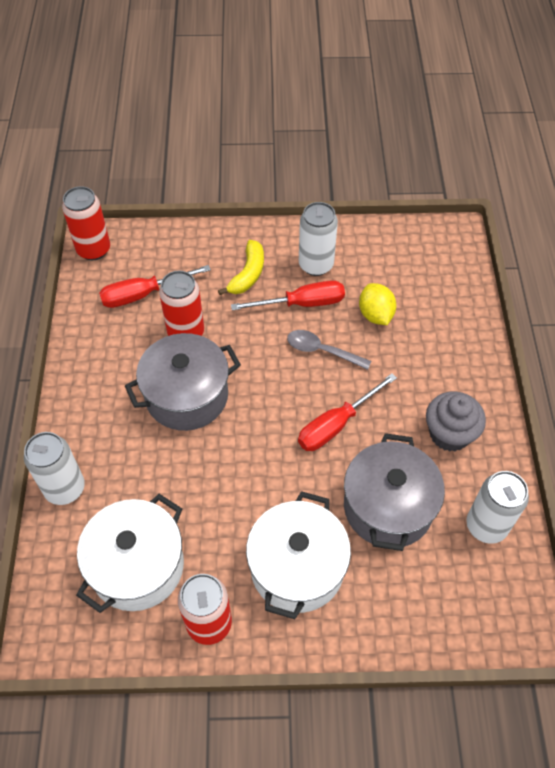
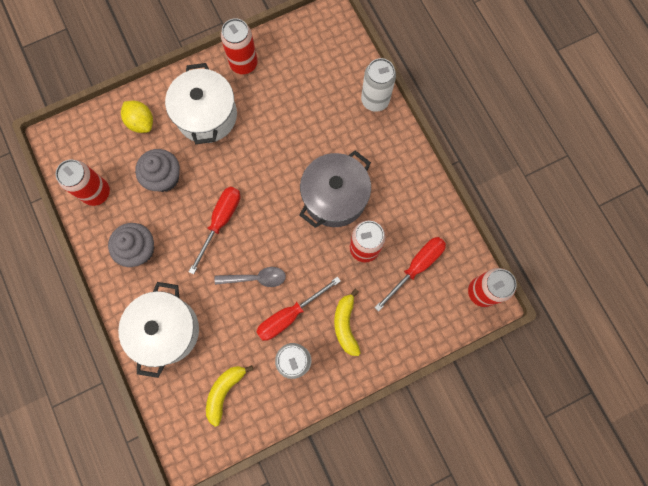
camera: 155 degrees right, 20 degrees up
white pot [76,494,184,613] -> white pot moved to [118,282,199,378]
grey pot [344,433,445,551] -> grey cupcake [135,149,180,192]
yellow lemon [359,283,396,325] -> yellow lemon moved to [121,101,153,133]
white can [466,471,529,544] -> red can [56,160,110,206]
none -> yellow banana [206,365,254,427]

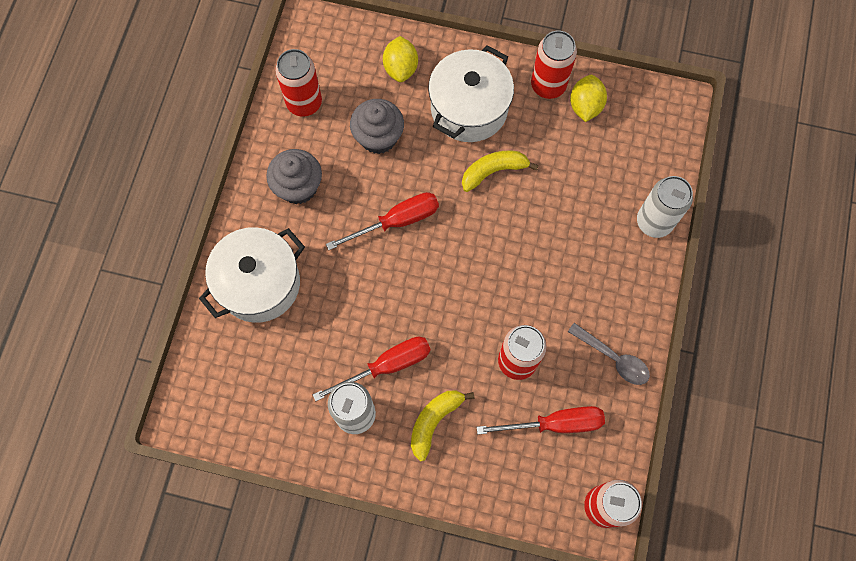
camera: 40 degrees right, 5 degrees down
yellow banana [206,365,254,427] -> yellow banana moved to [462,150,539,192]
grey spoon [215,267,286,287] -> grey spoon moved to [568,323,650,385]
red screwdriver [256,276,341,341] -> red screwdriver turned 150 degrees clockwise [313,337,431,401]
grey pot [300,150,371,228] -> none
none -> yellow lemon [570,75,607,122]

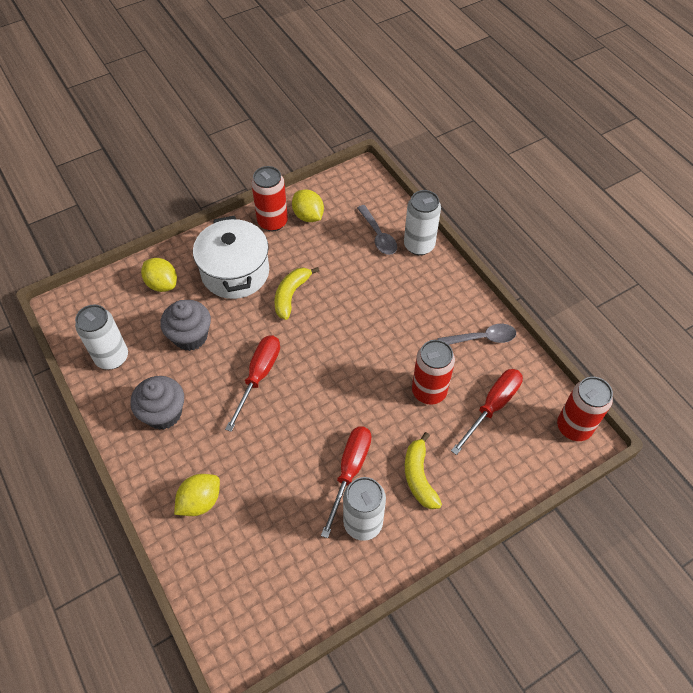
camera: 45 degrees left, 15 degrees down
white pot [199,227,305,323] -> yellow lemon [174,474,220,516]
red can [275,49,322,116] -> white can [75,304,128,369]
none -> grey spoon [357,205,397,255]

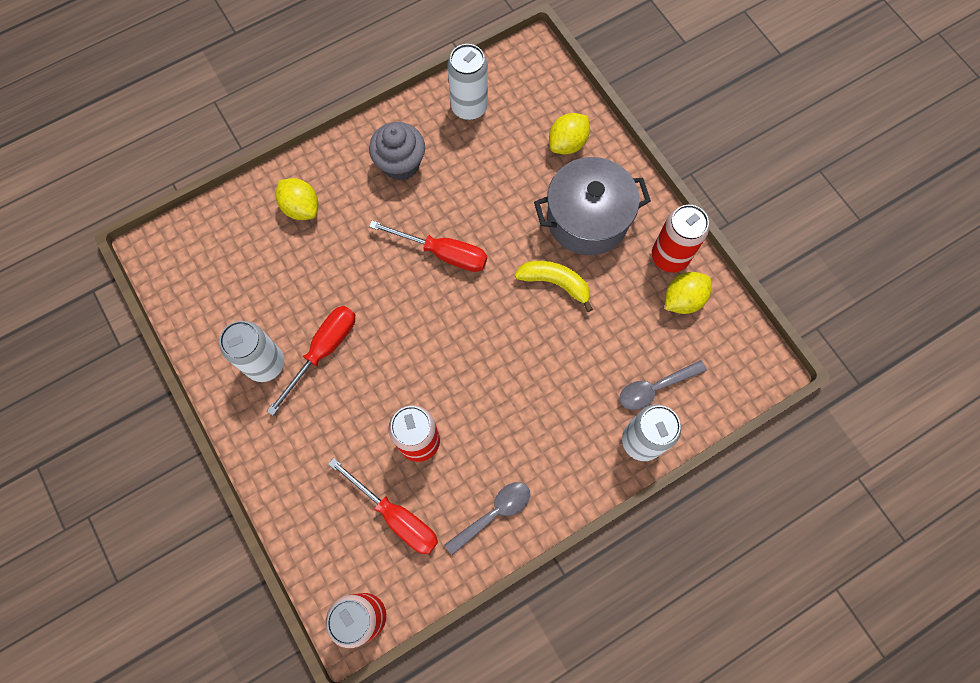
camera: 90 degrees right, 15 degrees up
grey cupcake [160,300,211,351] -> none
white pot [193,216,269,299] -> grey pot [534,157,651,255]
red screwdriver [321,426,371,538] -> red screwdriver turned 75 degrees counterclockwise [267,306,355,415]
yellow banana [405,432,442,509] -> none
grey spoon [438,324,516,345] -> grey spoon turned 120 degrees counterclockwise [444,482,530,555]

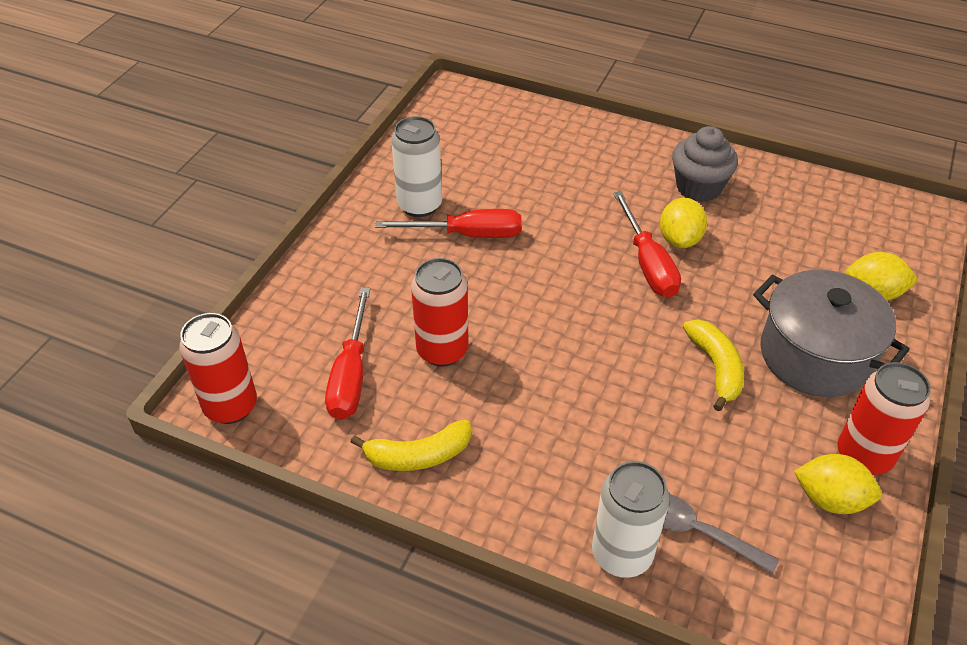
camera: 55 degrees right, 25 degrees down
yellow lemon [276,178,318,220] -> yellow lemon moved to [660,198,707,248]
grey spoon [444,482,530,555] -> yellow banana [350,420,471,471]
white can [447,44,488,120] -> none

